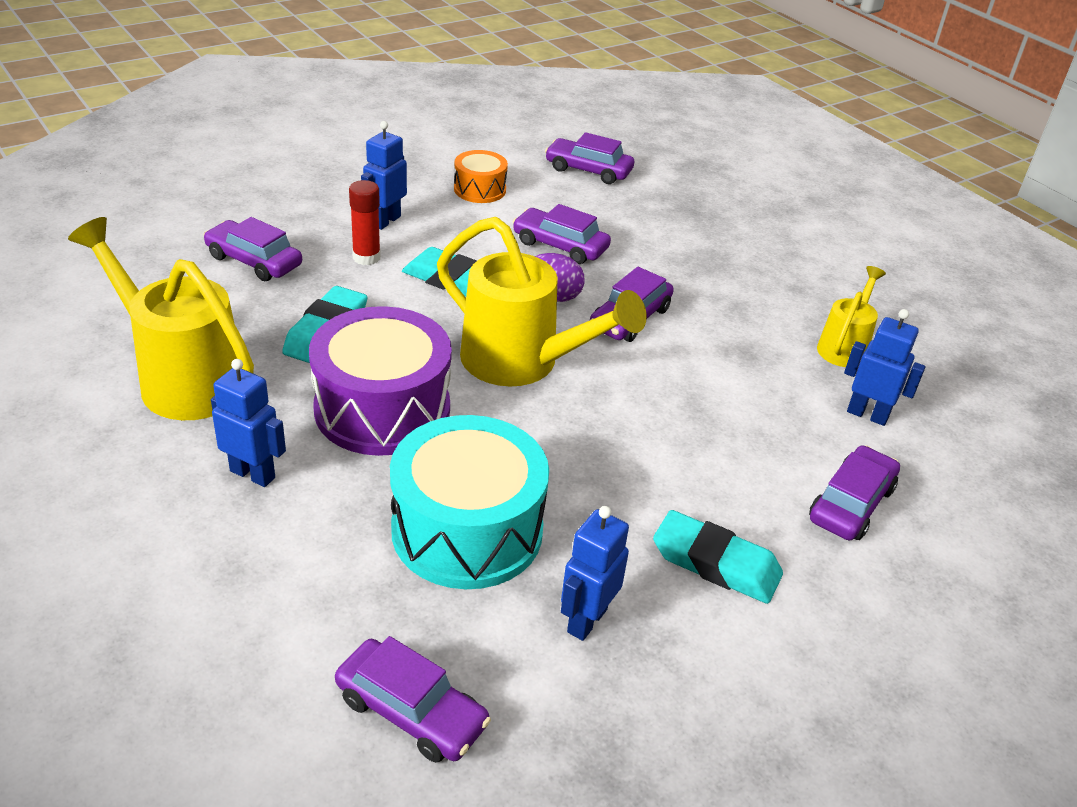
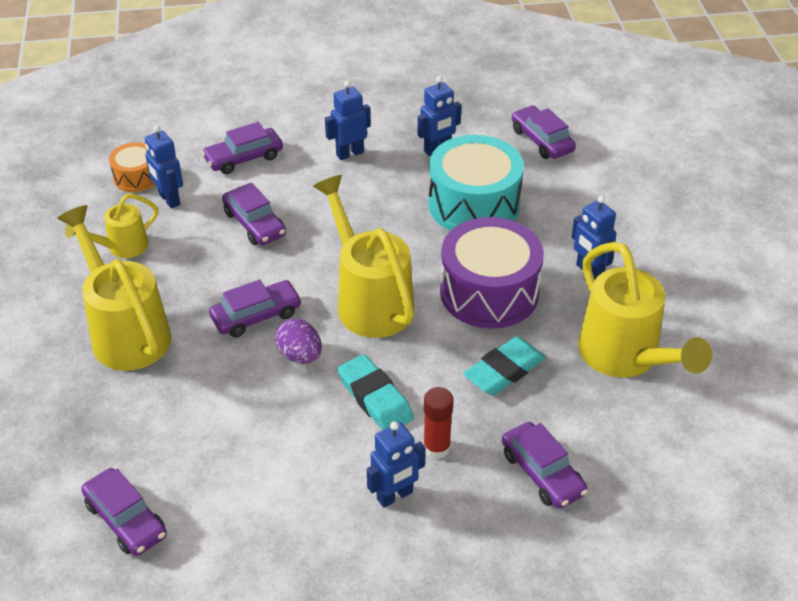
camera: 150 degrees left, 5 degrees up
orange drum [454,150,508,203] -> orange drum moved to [109,142,155,192]
purple car [513,204,611,264] -> purple car moved to [222,182,286,245]
turquoise eraser [653,510,783,604] -> blue robot [325,81,371,160]
none -> yellow watering can [57,205,172,371]

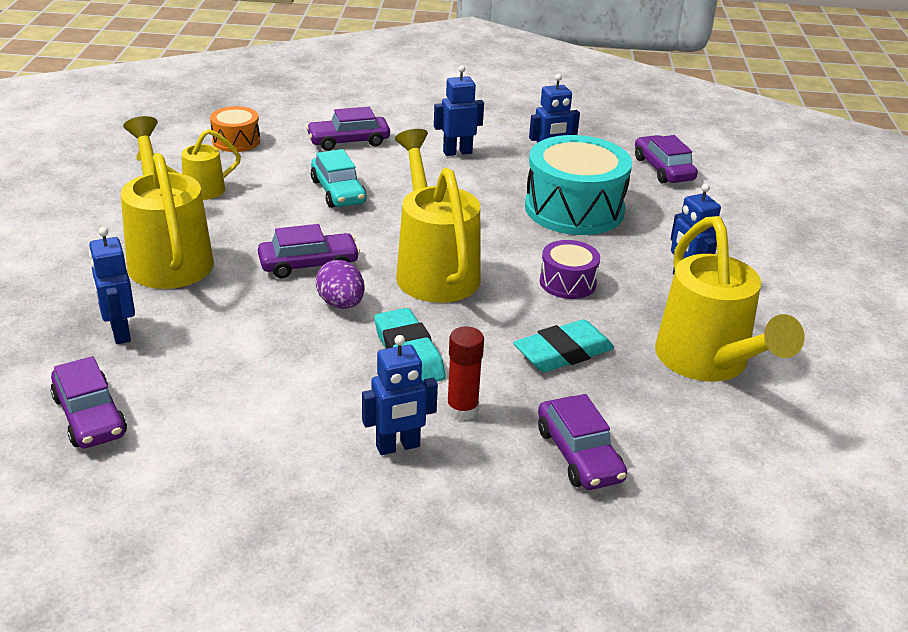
camera: 10 degrees right, 10 degrees down
blue robot [145,125,183,209] -> blue robot moved to [89,227,135,344]
purple car [222,182,286,245] -> turquoise car [311,149,367,208]
purple drum [440,217,544,329] -> purple drum [540,240,600,299], size x0.51

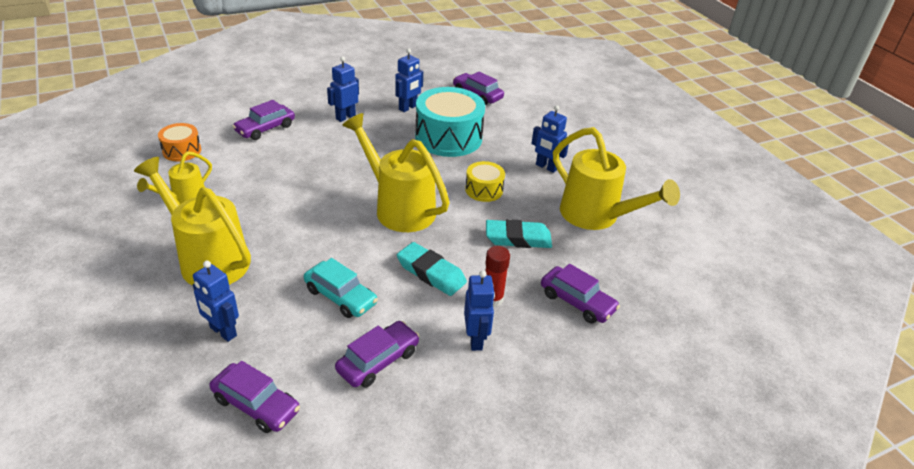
camera: 30 degrees left, 5 degrees up
purple car [258,224,360,278] -> purple car moved to [335,321,419,388]
turquoise car [311,149,367,208] -> turquoise car moved to [304,258,378,318]
purple egg [316,260,365,309] -> none
blue robot [362,335,438,455] -> blue robot turned 45 degrees counterclockwise [464,270,495,351]
turquoise eraser [513,319,614,372] -> turquoise eraser turned 60 degrees clockwise [486,219,552,248]
purple drum [540,240,600,299] -> yellow drum [465,161,505,202]

